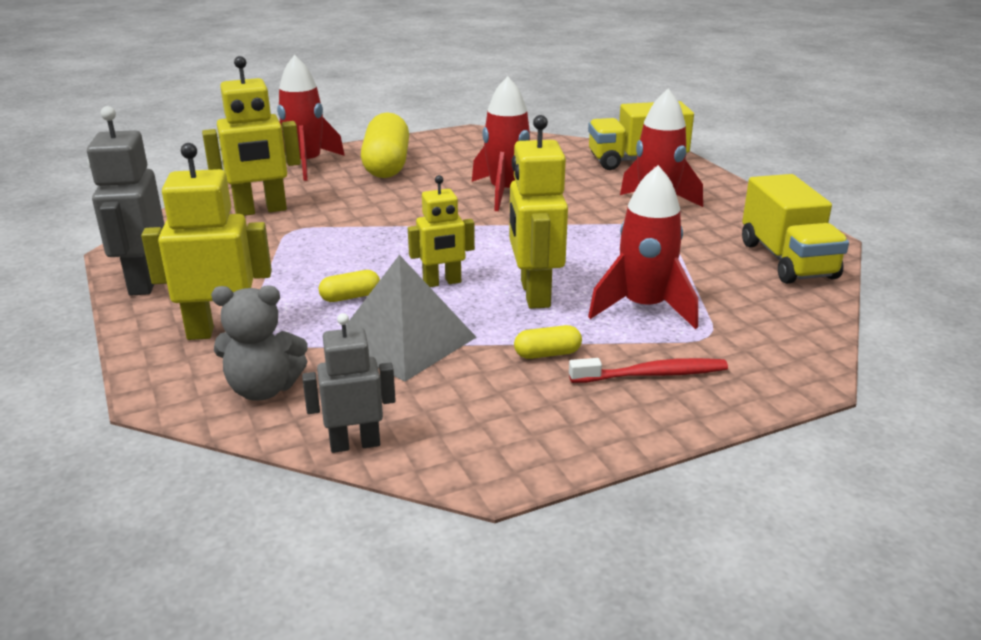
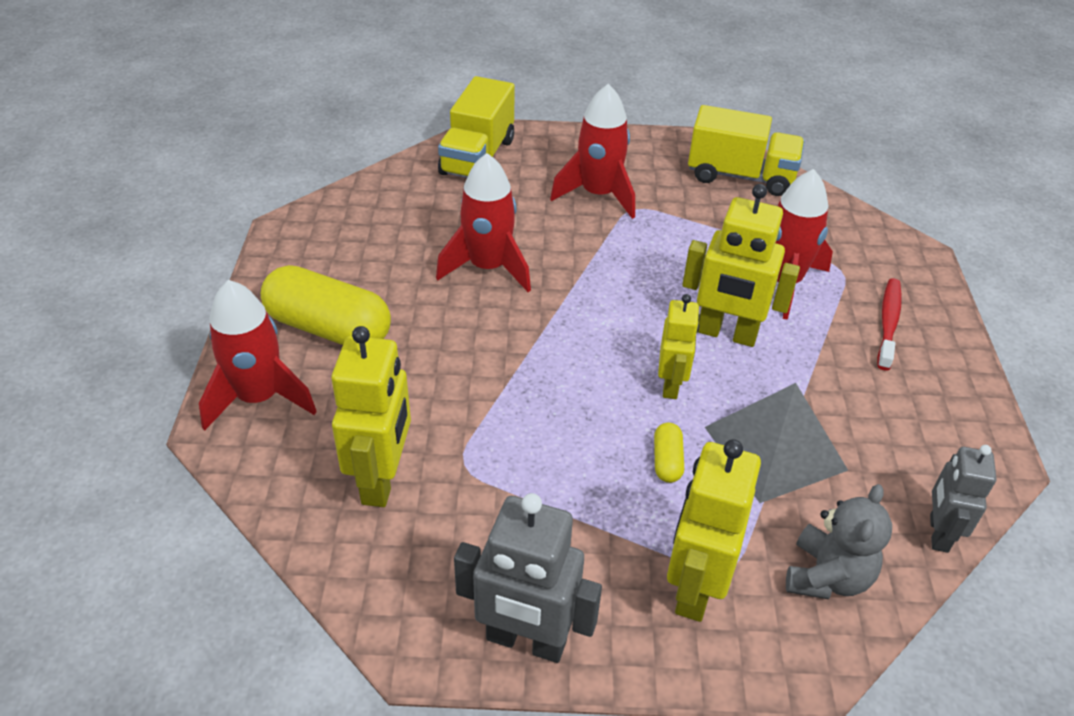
camera: 65 degrees left, 15 degrees up
yellow capsule [514,325,582,359] -> none

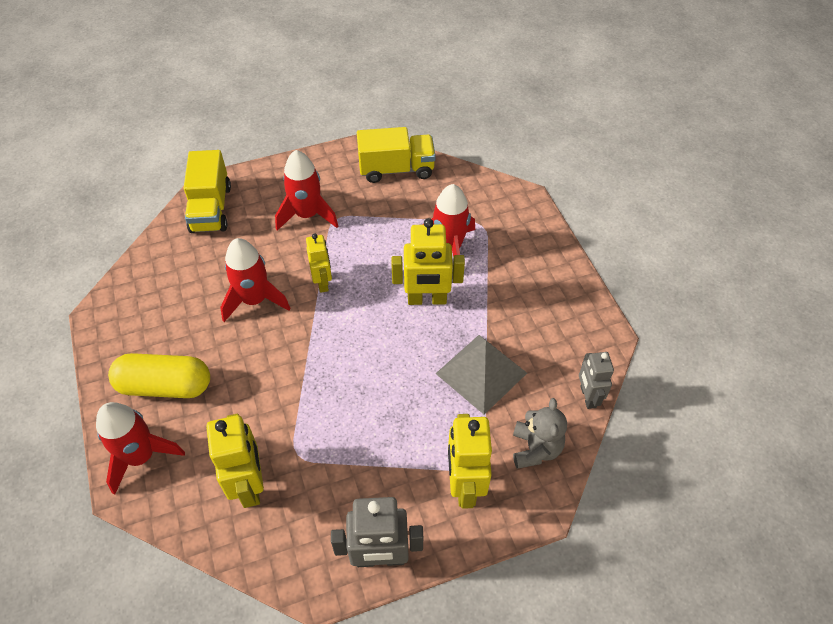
camera: 20 degrees left, 10 degrees up
yellow capsule [654,423,684,483] -> none
yellow robot [658,294,700,399] -> yellow robot moved to [306,233,332,293]
red toothbrush [877,278,902,371] -> none

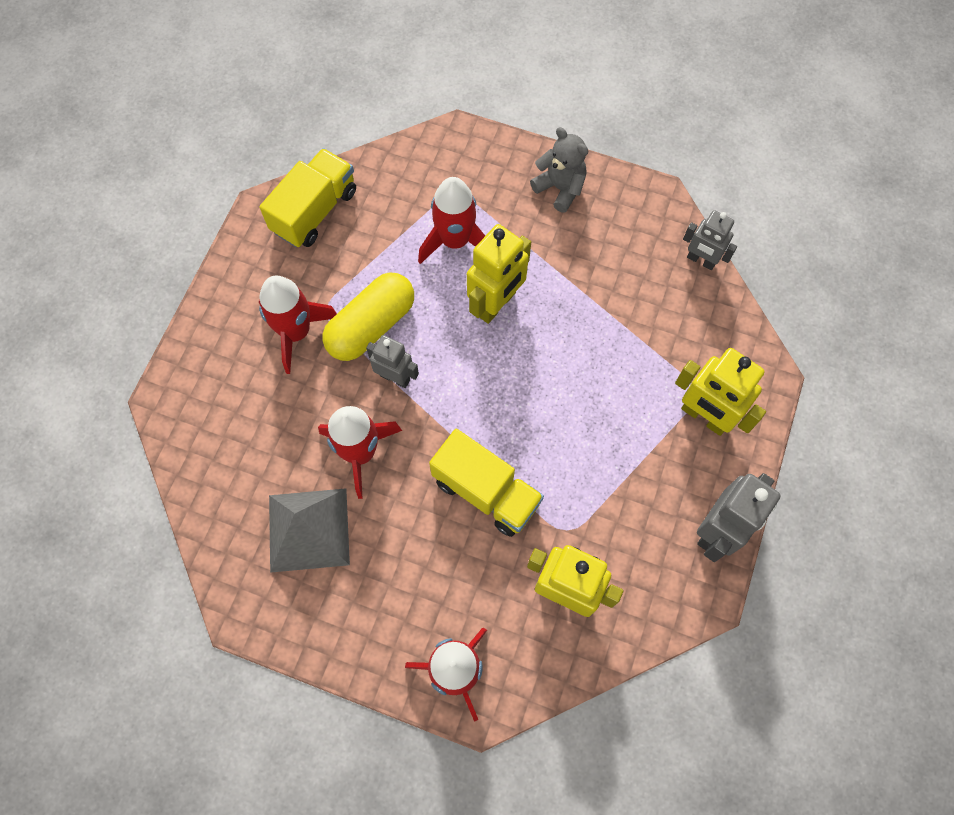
camera: 50 degrees left, 15 degrees up
yellow capsule [108,353,210,398] -> yellow capsule moved to [323,272,414,361]
yellow truck [183,150,231,233] -> yellow truck moved to [429,429,544,537]
yellow robot [306,233,332,293] -> grey robot [366,335,419,388]
grey pyramid [435,335,527,414] -> grey pyramid moved to [269,488,350,573]
grey teddy bear [513,398,567,469] -> grey teddy bear moved to [530,127,588,212]

